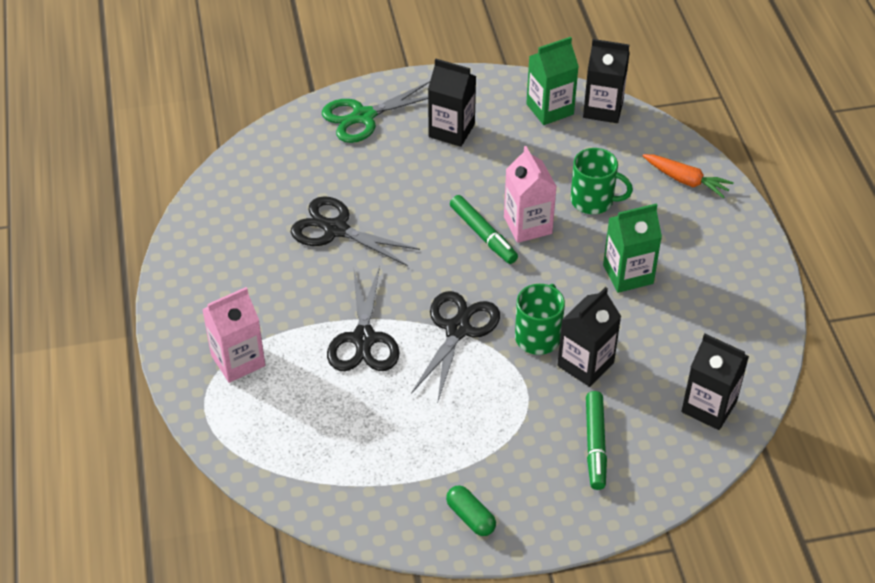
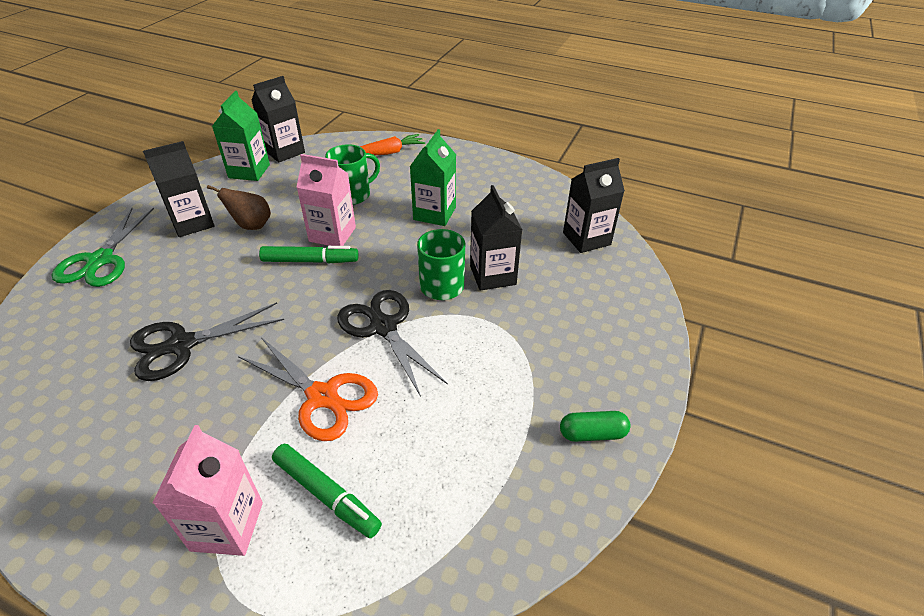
camera: 55 degrees left, 5 degrees down
black scissors [327,266,400,371] -> orange scissors [238,337,378,441]
green marker [586,391,607,490] -> green marker moved to [272,444,382,538]
none -> brown pear [207,185,271,230]

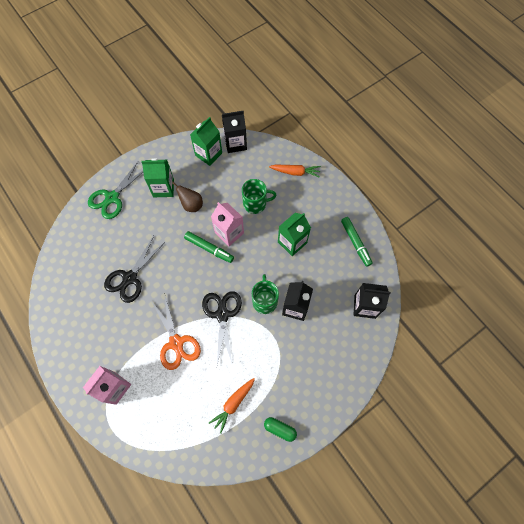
camera: 30 degrees right, 25 degrees up
black scissors [130,302,284,381] -> black scissors turned 60 degrees counterclockwise [104,236,165,303]
black carton [143,141,215,237] -> green carton [141,158,174,197]
green marker [272,444,382,538] -> green marker moved to [341,217,373,267]
none -> orange carrot [209,378,255,434]

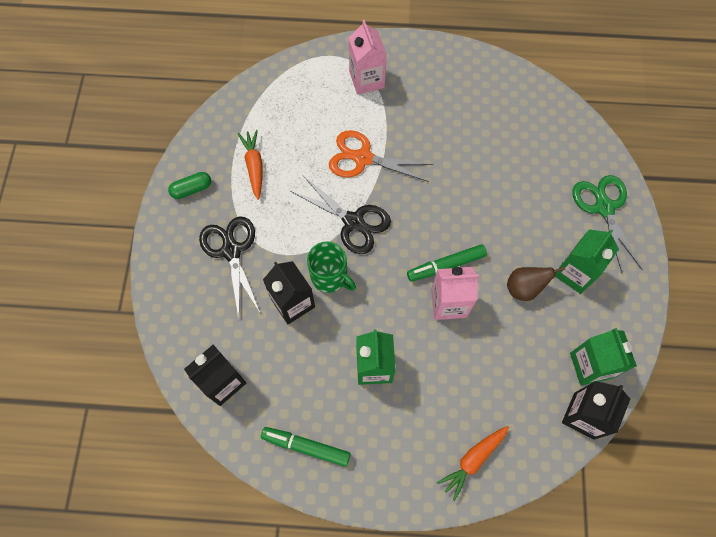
camera: 130 degrees right, 0 degrees up
black scissors [104,236,165,303] -> black scissors moved to [199,216,260,319]
green mug [242,179,277,214] -> none

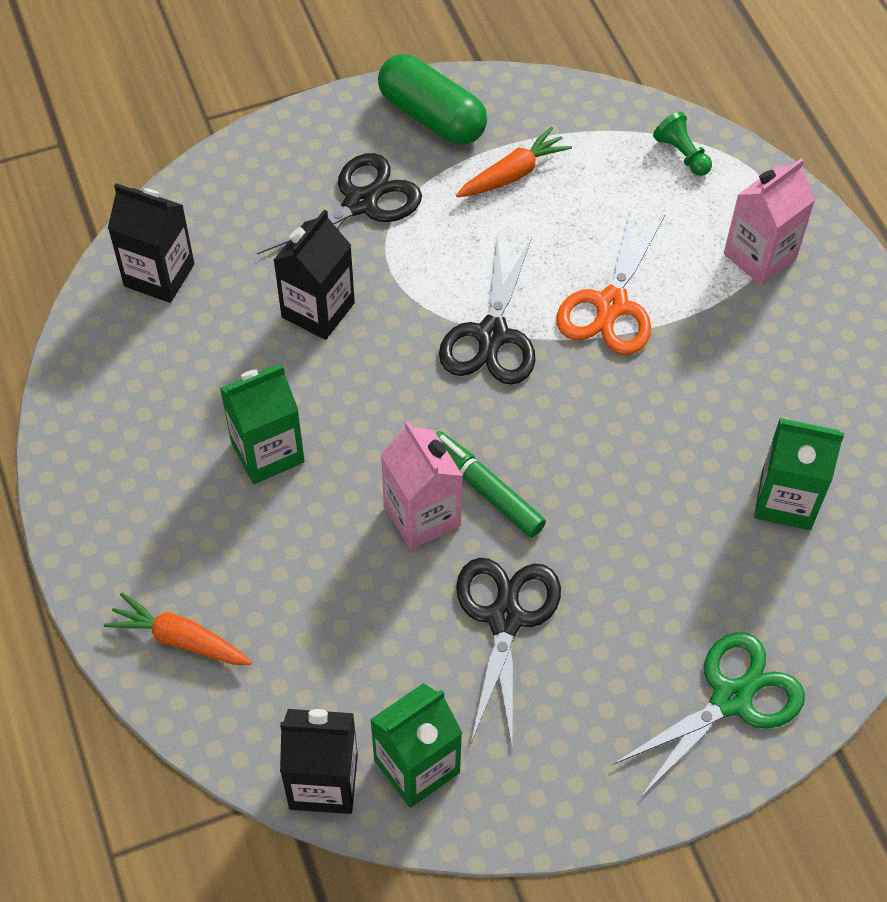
camera: 65 degrees right, 10 degrees down
green capsule [168,172,211,199] -> green capsule [378,54,487,145], size x1.80
green marker [261,427,351,467] -> none
green mug [307,242,356,293] -> none
orange scissors [329,130,433,182] -> orange scissors turned 150 degrees counterclockwise [556,209,665,355]
brown pear [507,266,566,301] -> black scissors [456,558,561,750]
green carton [555,229,619,294] -> green carton moved to [754,418,844,530]
none -> green pawn [653,111,712,176]

